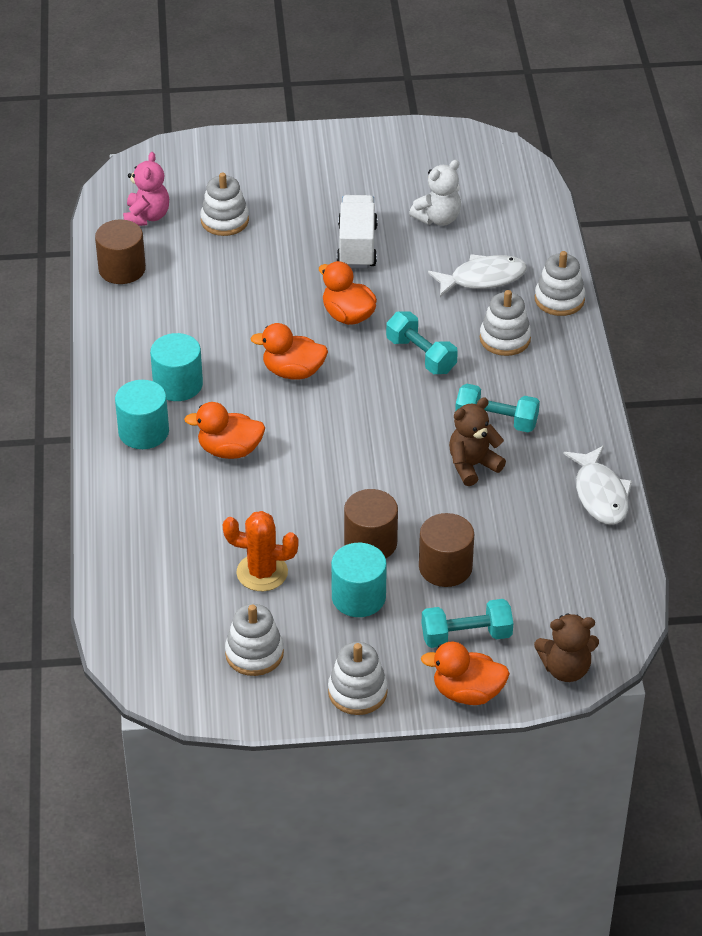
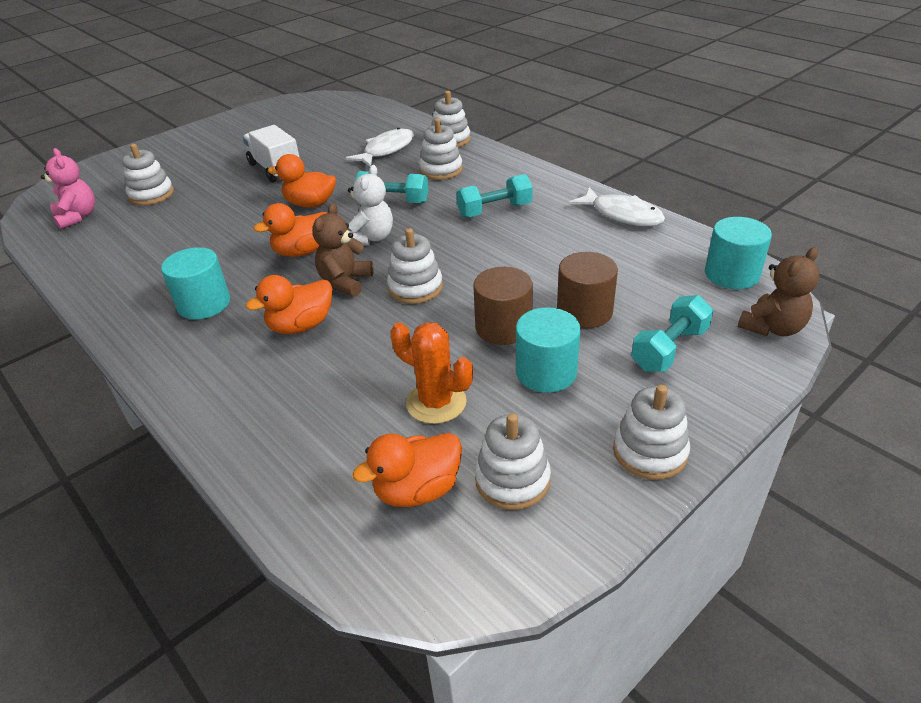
camera: 35 degrees left, 5 degrees down
brown cylinder [95,219,146,284] -> none
turquoise cylinder [115,380,169,449] -> turquoise cylinder moved to [705,217,772,289]
orange cactus [223,511,299,591] -> orange cactus turned 60 degrees clockwise [390,322,473,424]
white teddy bear [409,160,461,226] -> white teddy bear moved to [348,165,393,245]
orange duck [421,642,510,705] -> orange duck moved to [352,433,462,507]
brown teddy bear [449,398,506,486] -> brown teddy bear moved to [312,203,374,297]
none -> white stacking toy [387,228,443,304]

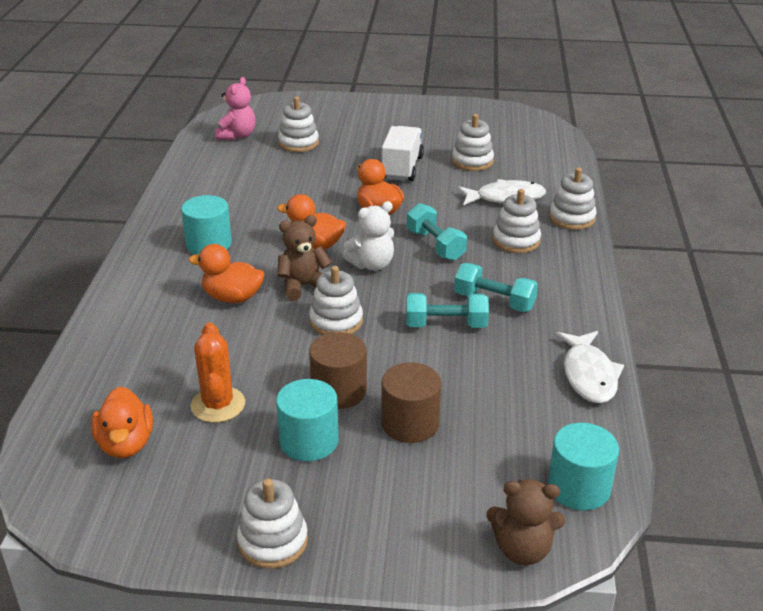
camera: 45 degrees right, 5 degrees down
orange duck [352,433,462,507] -> orange duck turned 120 degrees counterclockwise [91,387,153,458]
white stacking toy [475,413,551,510] -> white stacking toy moved to [452,114,494,171]
turquoise dumbbell [631,295,713,372] -> turquoise dumbbell moved to [406,293,489,328]

